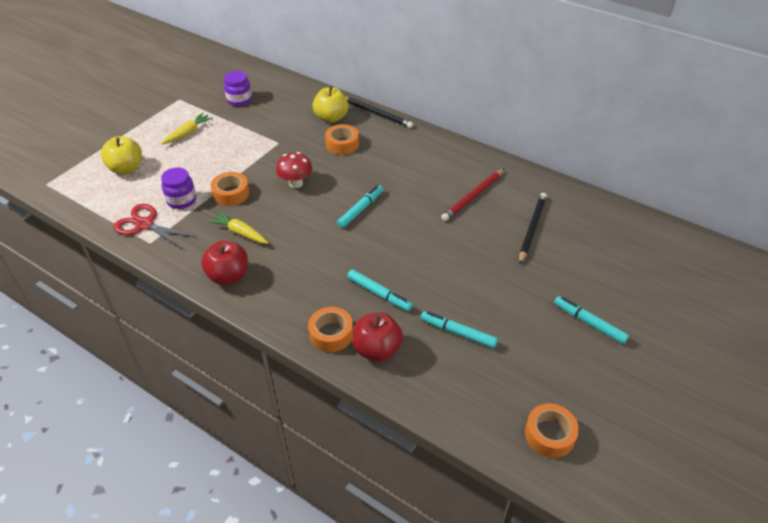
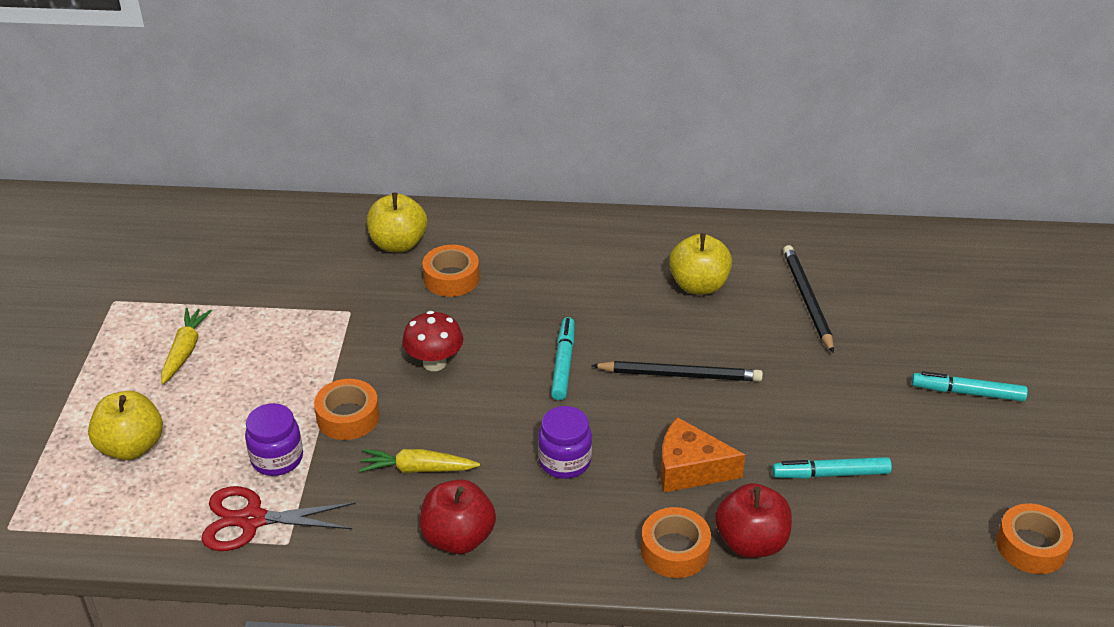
camera: 30 degrees left, 5 degrees down
purple jar [224,71,252,106] -> purple jar moved to [538,406,592,479]
black pencil [346,97,413,128] -> black pencil moved to [591,361,763,381]
turquoise marker [347,269,413,311] -> orange cheese [660,417,745,492]
red pencil [441,168,505,221] -> yellow apple [669,233,732,295]

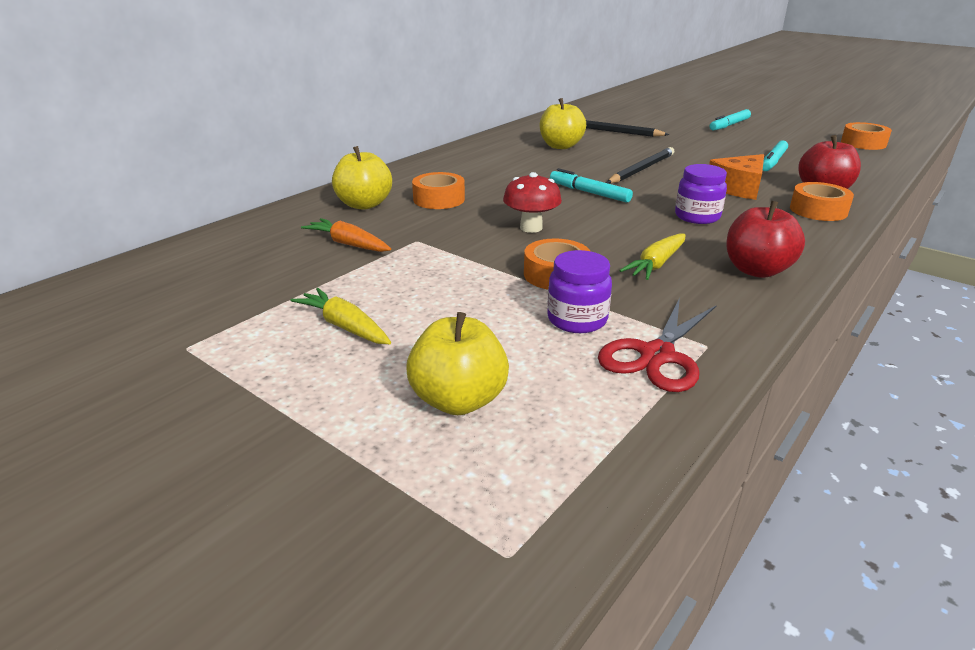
camera: 55 degrees left, 10 degrees down
none -> orange carrot [301,218,391,252]

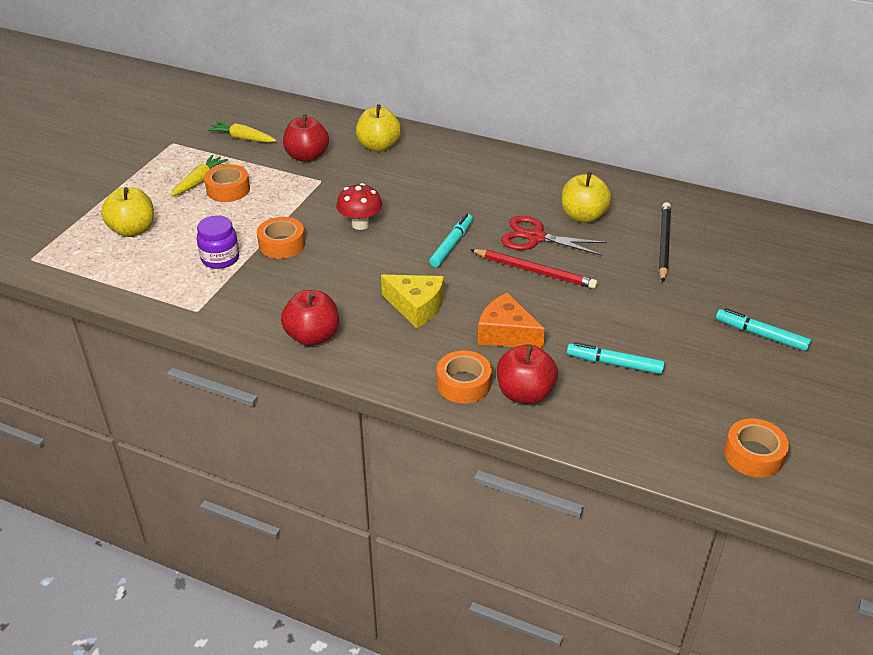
camera: 75 degrees right, 10 degrees up
orange carrot [301,218,391,252] -> red apple [283,114,329,162]
orange tape [412,172,465,209] -> orange tape moved to [204,164,250,202]
red scissors [598,297,717,392] -> red scissors moved to [501,216,607,256]
black pencil [607,147,674,183] -> red pencil [470,249,598,289]
yellow carrot [619,233,686,280] -> yellow carrot moved to [207,121,276,143]
purple jar [675,164,727,224] -> yellow cheese [381,275,444,328]

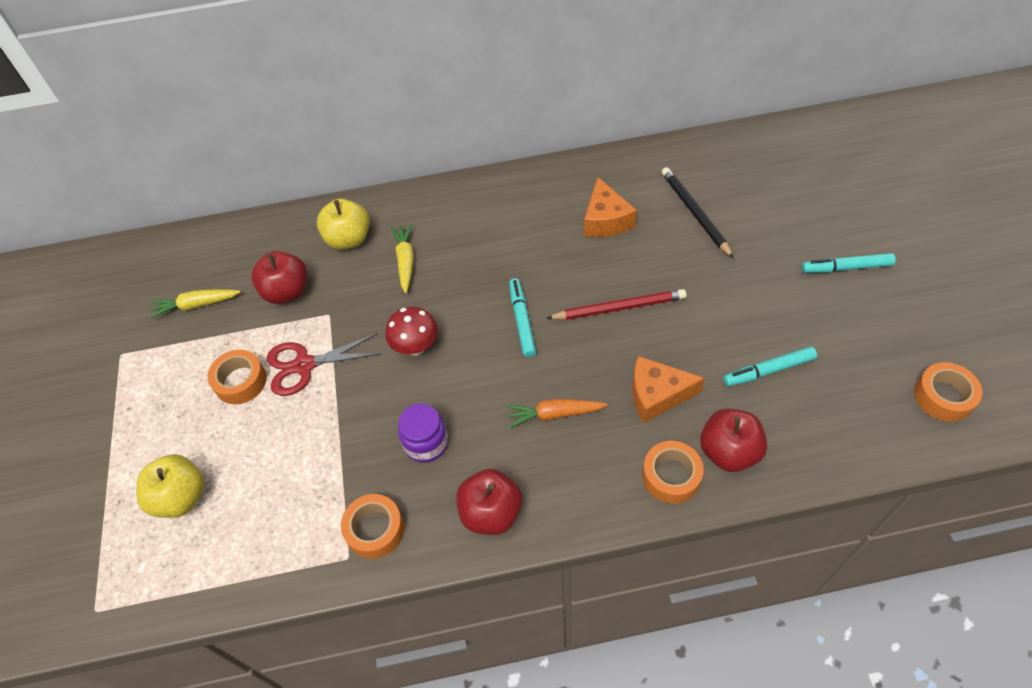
camera: 30 degrees left, 15 degrees up
yellow carrot [171,155,228,196] -> yellow carrot moved to [391,224,414,293]
purple jar [197,215,239,269] -> purple jar moved to [398,403,448,463]
orange tape [257,217,305,259] -> orange tape moved to [341,494,404,559]
yellow cheese [381,275,444,328] -> orange carrot [506,399,608,428]
red scissors [501,216,607,256] -> red scissors moved to [267,333,382,396]
yellow apple [562,172,612,223] -> orange cheese [584,177,637,237]

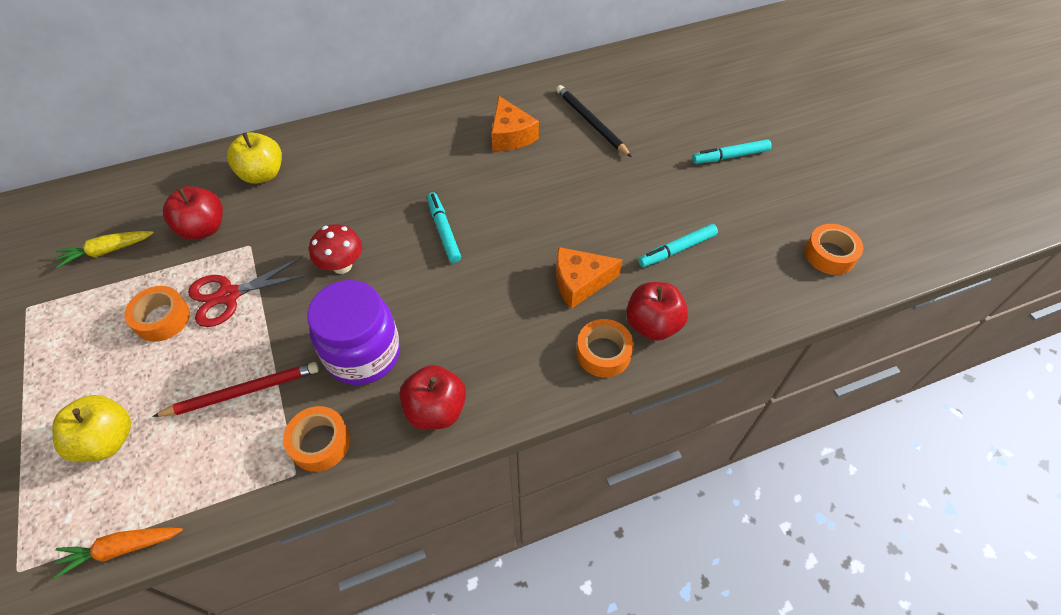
camera: 15 degrees left, 0 degrees up
yellow carrot [391,224,414,293] -> none
purple jar [398,403,448,463] -> purple jar [307,280,400,385], size x1.70
orange carrot [506,399,608,428] -> orange carrot moved to [53,527,183,579]
red pencil [547,289,687,320] -> red pencil moved to [152,362,319,417]

